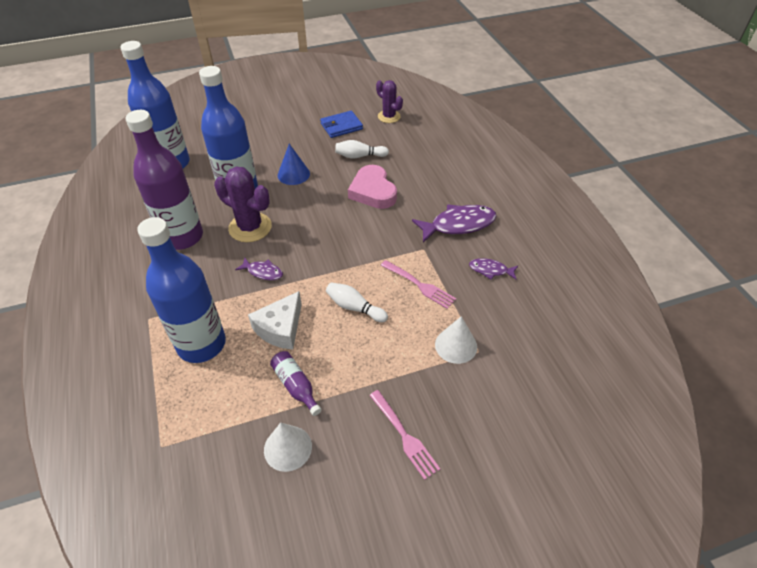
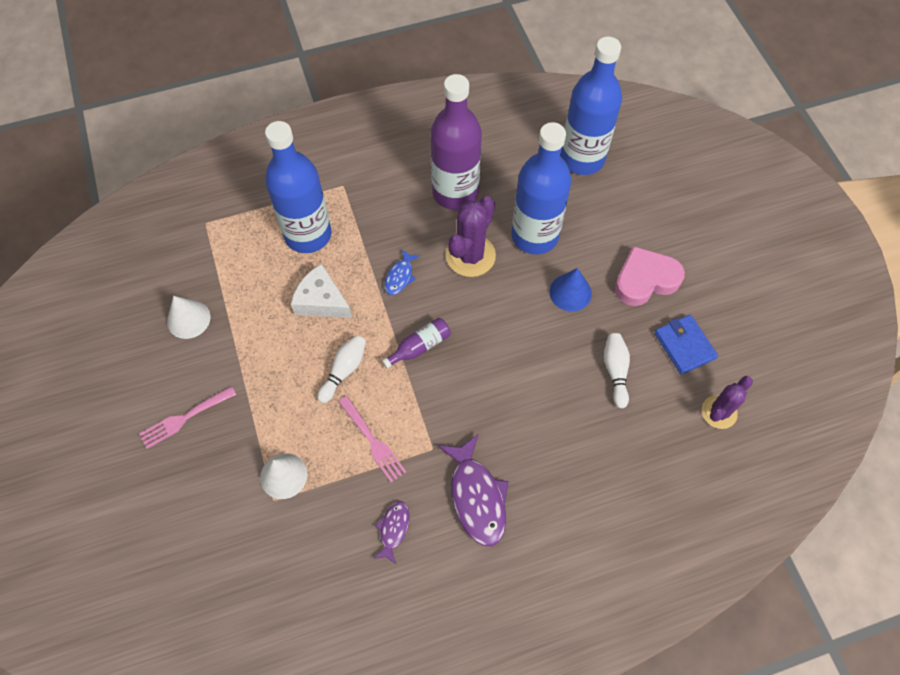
camera: 90 degrees right, 15 degrees up
purple fish [235,257,283,280] -> blue fish [384,249,420,295]
purple bottle [270,351,322,416] -> purple bottle moved to [382,317,451,369]
pink heart [348,165,397,209] -> pink heart moved to [615,246,685,306]
pink fork [380,260,456,309] -> pink fork turned 75 degrees counterclockwise [338,396,406,483]

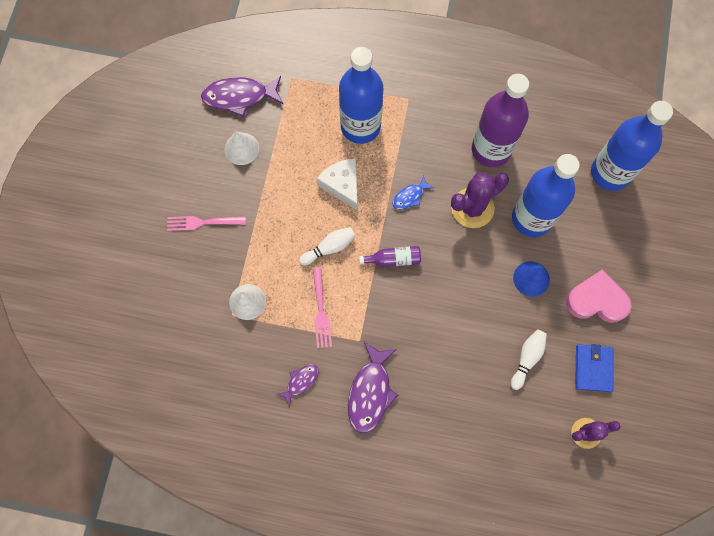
camera: 30 degrees right, 10 degrees up
none -> purple fish [201,76,283,117]

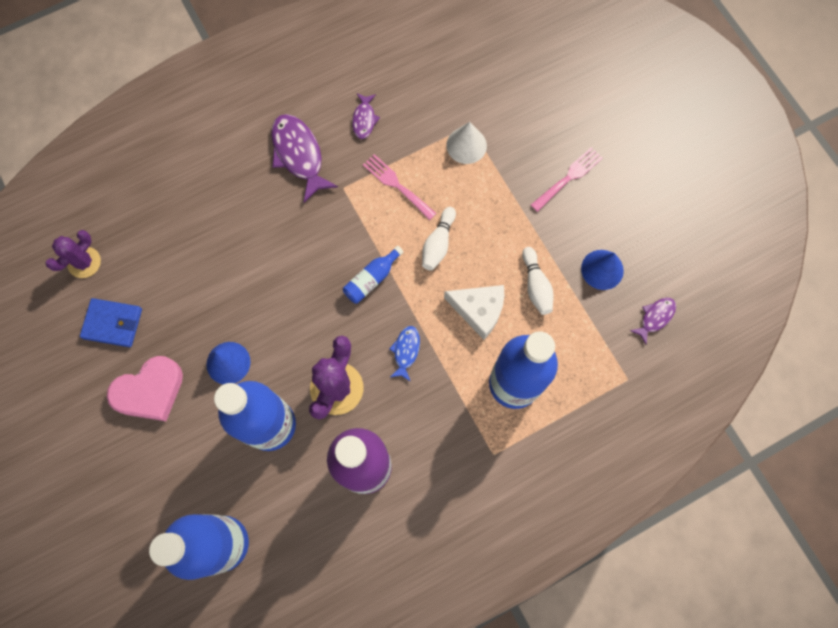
camera: 140 degrees right, 0 degrees up
purple fish [201,76,283,117] -> purple fish [630,298,676,344], size x0.54
white cone [225,131,259,165] -> blue cone [581,250,624,290]
purple bottle [359,246,421,267] -> blue bottle [343,246,404,304]
white bowling pin [511,329,547,390] -> white bowling pin moved to [522,247,553,315]
blue wallet [575,344,614,392] -> blue wallet turned 45 degrees counterclockwise [80,298,142,347]

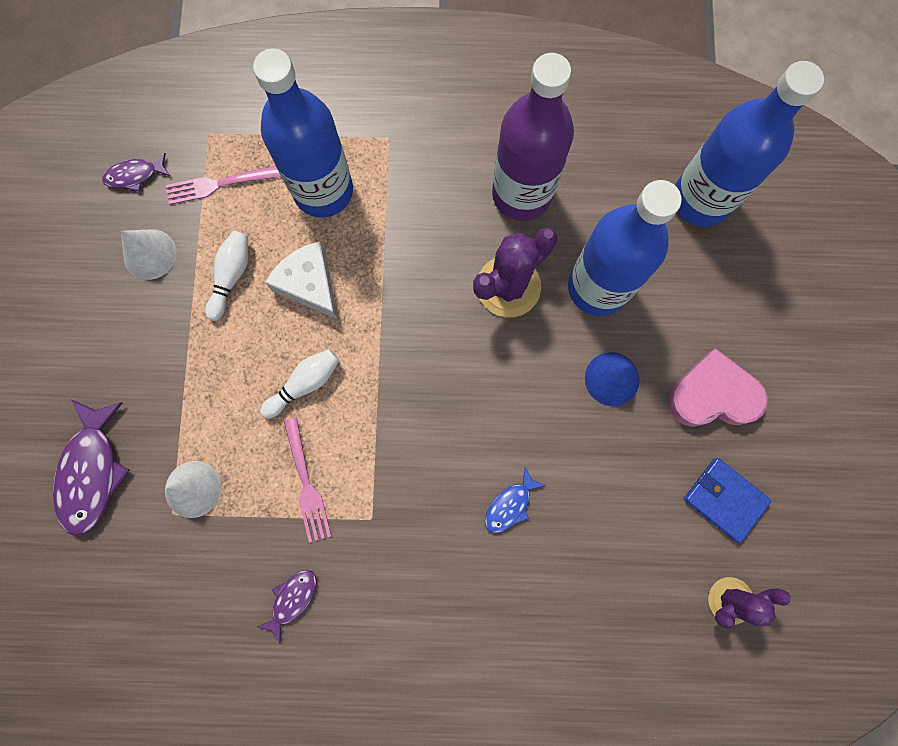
camera: 150 degrees left, 5 degrees up
purple fish [271,114,338,203] -> purple fish moved to [53,400,129,536]
blue bottle [343,246,404,304] -> none
blue fish [389,326,420,382] -> blue fish moved to [485,467,546,533]
pink fork [531,147,603,212] -> pink fork moved to [166,166,281,205]
blue cone [581,250,624,290] -> white cone [121,230,177,280]

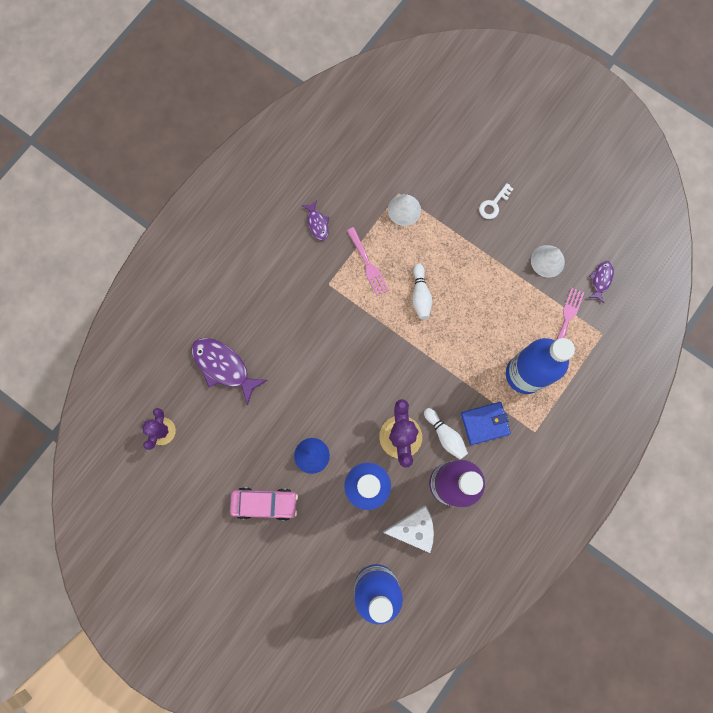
camera: 125 degrees right, 0 degrees up
purple fish [53,400,129,536] -> purple fish moved to [191,338,268,405]
white bowling pin [205,231,248,321] -> white bowling pin moved to [424,408,468,460]
white cheese [265,241,338,319] -> white cheese moved to [383,506,434,553]
pink fork [284,418,331,543] -> pink fork turned 135 degrees counterclockwise [347,227,389,296]
blue fish [485,467,546,533] -> none
pink heart [668,348,768,427] -> pink car [230,487,298,521]
blue wallet [684,458,772,543] -> blue wallet moved to [461,402,511,445]
none -> white key [479,183,513,219]

